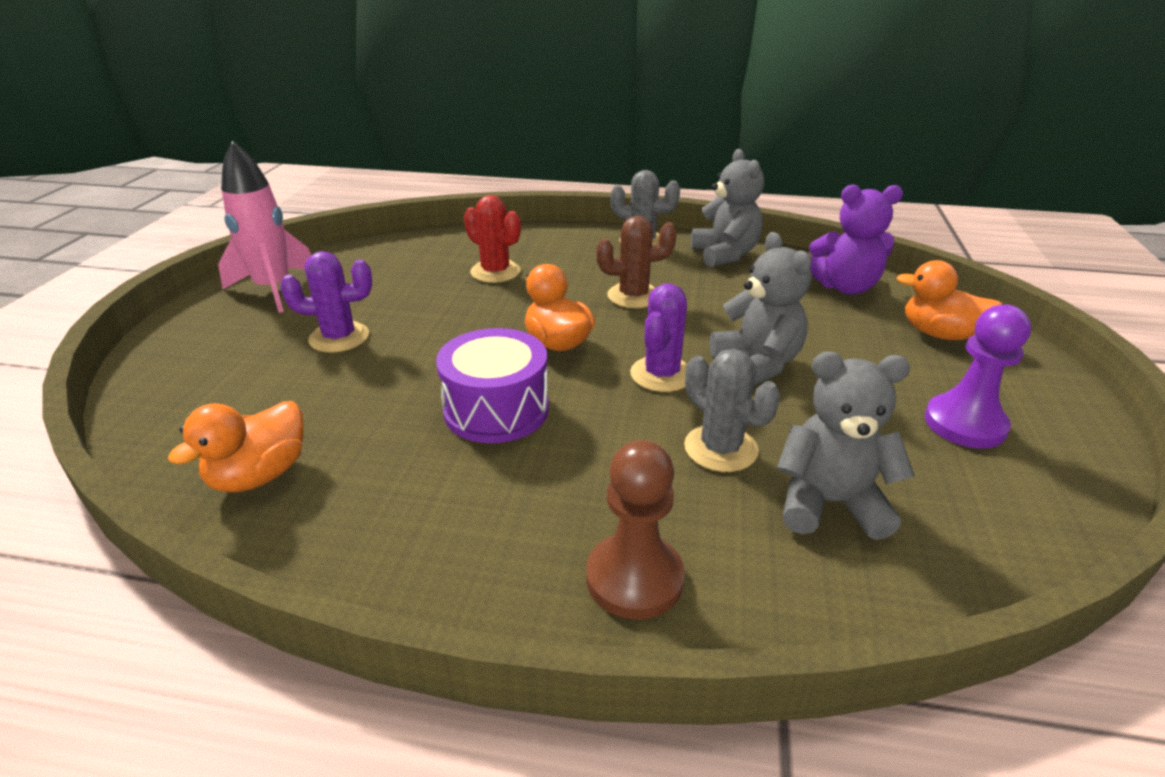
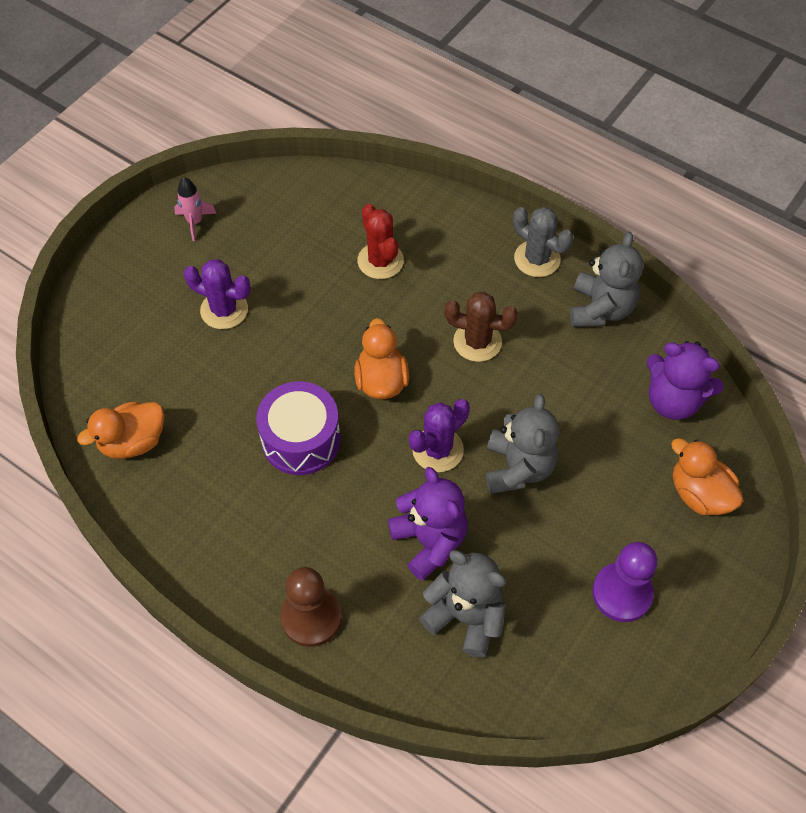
camera: 25 degrees right, 25 degrees up
pink rocket [218,140,311,313] -> pink rocket [174,177,217,241], size x0.52
grey cactus [684,349,780,472] -> purple teddy bear [388,467,468,581]

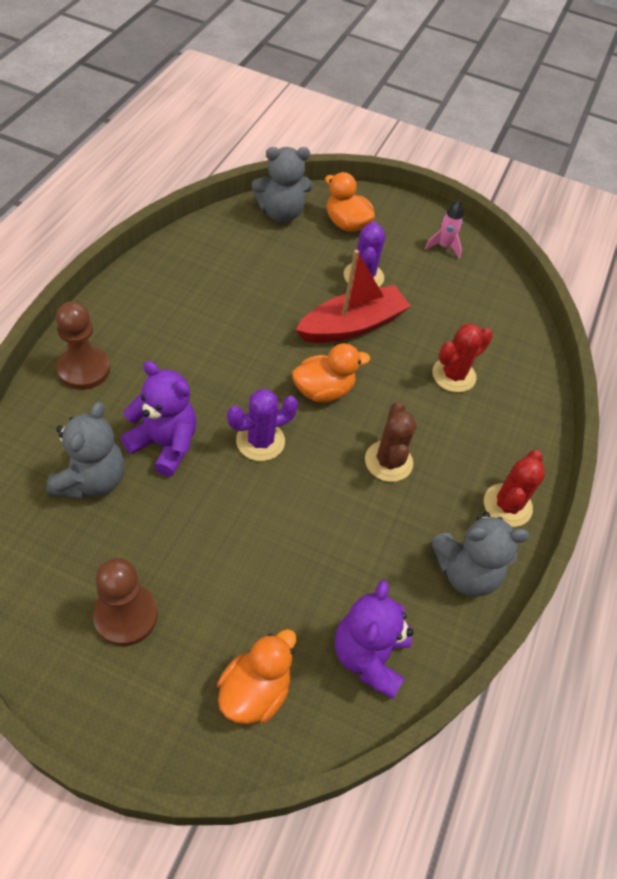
camera: 70 degrees right, 5 degrees down
orange duck [77,401,164,459] -> orange duck moved to [325,172,375,232]
purple drum [256,381,341,475] -> none
purple teddy bear [388,467,468,581] -> purple teddy bear turned 105 degrees counterclockwise [120,361,197,477]
purple cactus [409,399,470,472] -> purple cactus turned 60 degrees counterclockwise [227,389,298,461]
grey teddy bear [486,394,559,494] -> grey teddy bear moved to [252,147,313,223]
grey cactus [513,207,573,277] -> red cactus [484,450,545,527]
purple pawn [592,542,657,622] -> brown pawn [93,558,158,646]
none -> red boat [296,250,411,343]

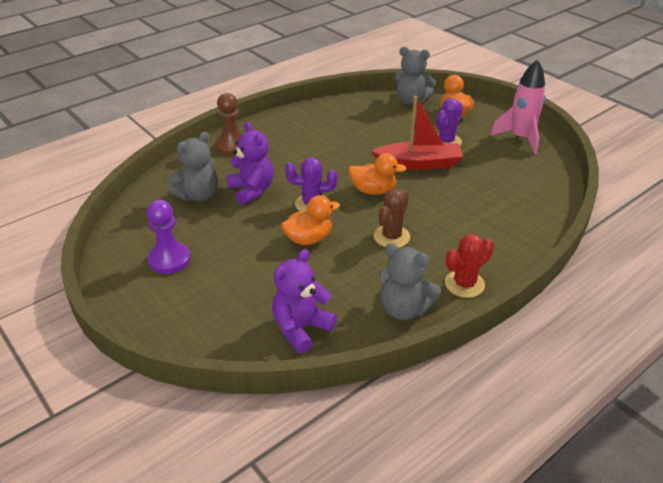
camera: 35 degrees right, 15 degrees down
brown pawn [93,558,158,646] -> purple pawn [146,200,190,274]
orange duck [217,629,296,724] -> orange duck moved to [281,195,340,245]
pink rocket [425,201,463,258] -> pink rocket [490,59,546,154], size x1.91
red cactus [432,323,493,393] -> none

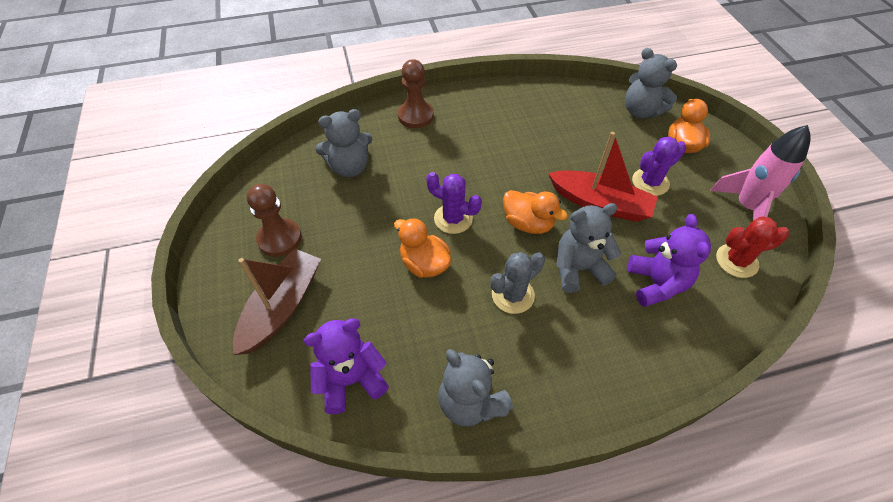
camera: 25 degrees right, 15 degrees up
purple pawn [146,200,190,274] -> brown pawn [247,184,302,257]
purple teddy bear [226,122,274,205] -> purple teddy bear moved to [628,214,711,307]
orange duck [281,195,340,245] -> orange duck turned 135 degrees counterclockwise [394,218,451,278]
brown cactus [374,189,410,248] -> grey cactus [491,252,545,314]
red cactus [445,234,494,298] -> red cactus moved to [716,217,789,278]
none -> brown boat [233,249,321,355]
none -> grey teddy bear [556,203,621,293]

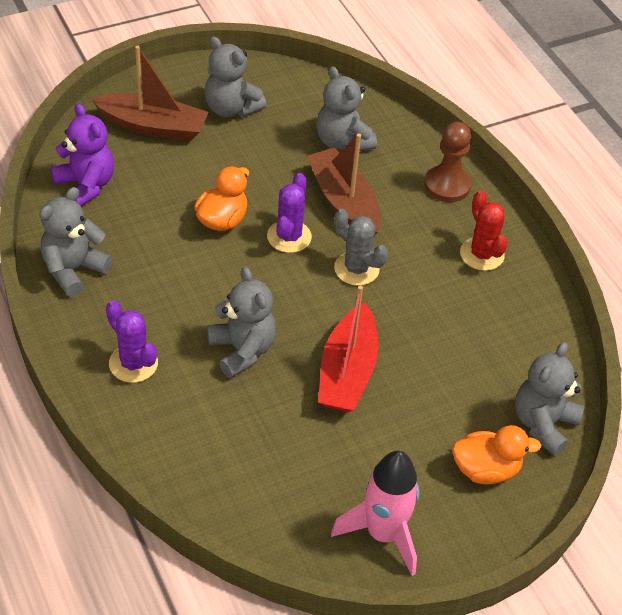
camera: 75 degrees right, 5 degrees down
brown pawn [247,184,302,257] -> grey teddy bear [205,37,267,117]
grey cactus [491,252,545,314] -> grey cactus moved to [334,209,388,286]
orange duck [503,190,568,234] -> none
purple teddy bear [628,214,711,307] -> none
purple cactus [632,137,686,196] -> purple cactus moved to [106,300,158,383]
red cactus [716,217,789,278] -> red cactus moved to [460,191,508,271]
none -> brown boat [307,134,381,235]

